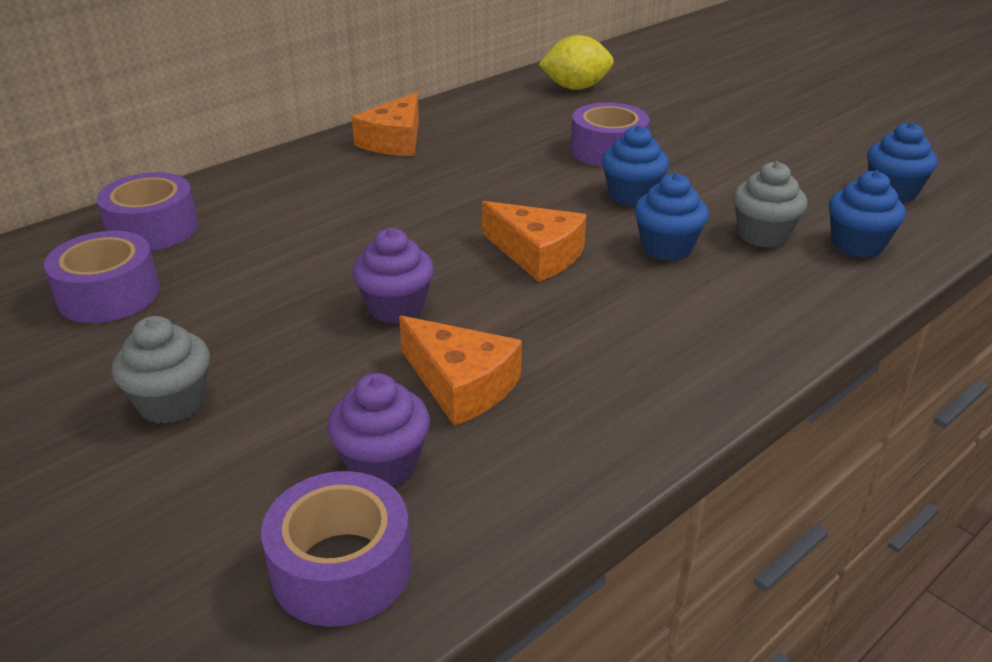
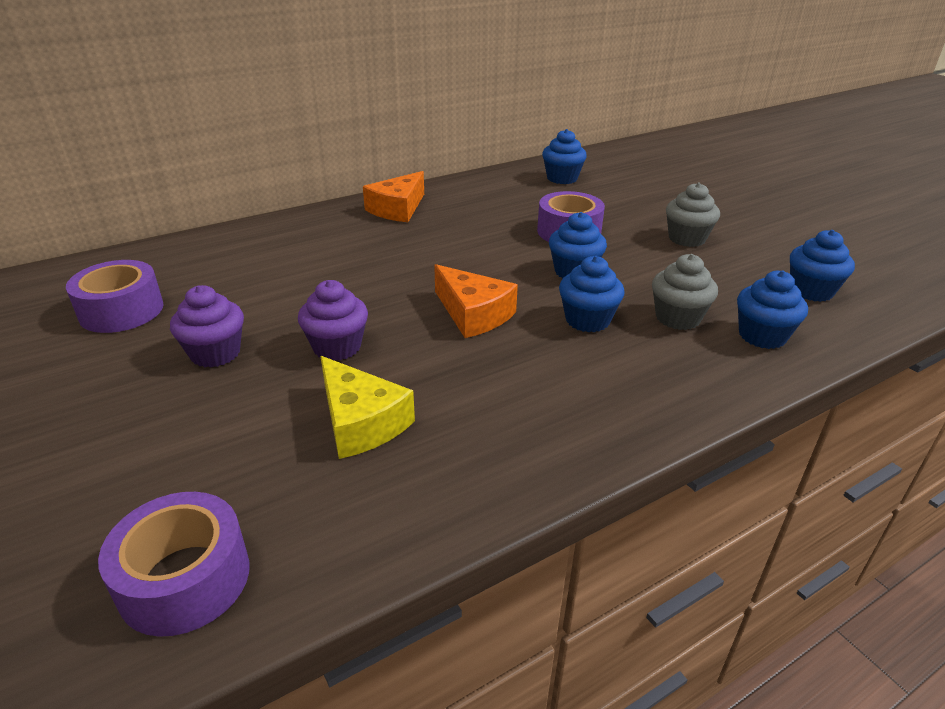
camera: 10 degrees right, 0 degrees up
purple tape [97,172,198,251] -> none
grey cupcake [112,316,210,424] -> grey cupcake moved to [666,182,720,247]
purple cupcake [327,373,430,486] -> purple cupcake moved to [170,285,244,368]
orange cheese [399,316,522,426] -> yellow cheese [320,356,415,459]
yellow lemon [539,35,614,90] -> blue cupcake [542,129,587,184]

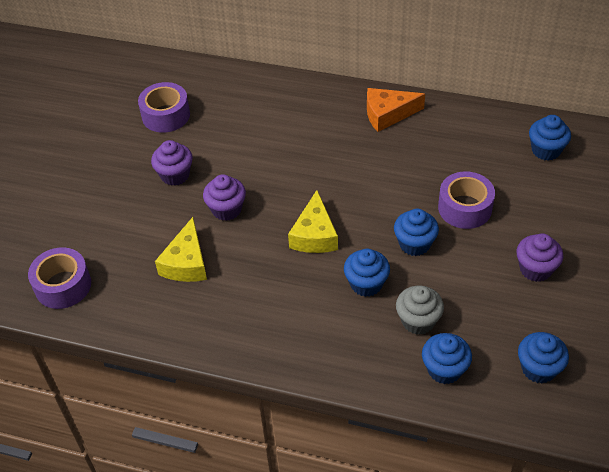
camera: 50 degrees right, 15 degrees up
orange cheese [434,264,518,338] -> yellow cheese [288,190,338,253]
grey cupcake [666,182,720,247] -> purple cupcake [516,233,563,282]

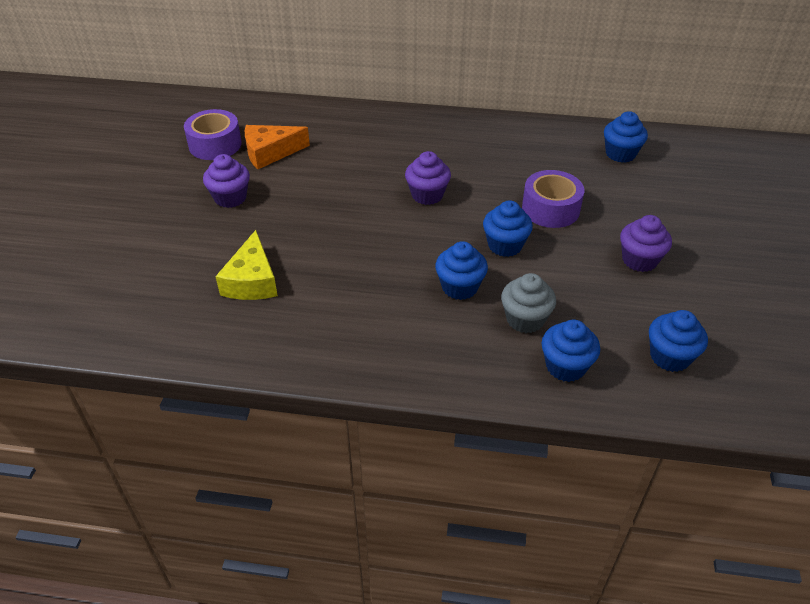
camera: 10 degrees left, 5 degrees down
purple tape [28,247,91,309] -> none
purple cupcake [203,174,246,221] -> purple cupcake moved to [405,151,451,205]
yellow cheese [288,190,338,253] -> none
orange cheese [367,88,425,132] -> orange cheese moved to [245,125,310,169]

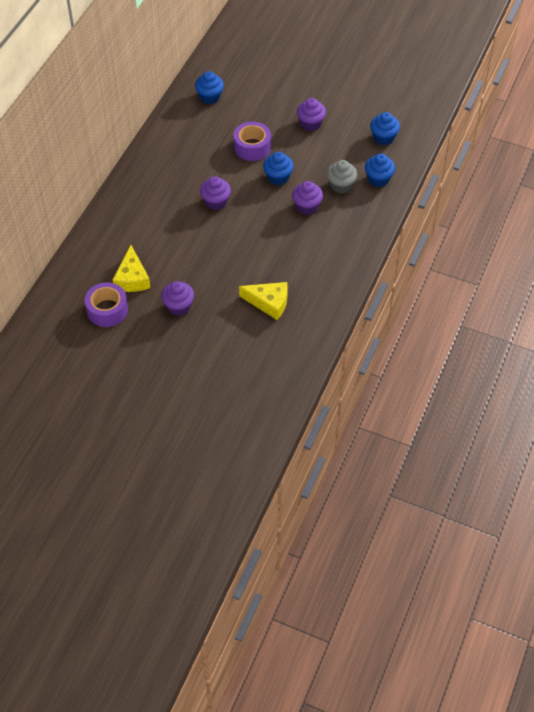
camera: 75 degrees left, 10 degrees up
orange cheese [245,125,310,169] -> yellow cheese [113,245,150,292]
blue cupcake [435,241,488,300] -> purple cupcake [292,181,323,215]

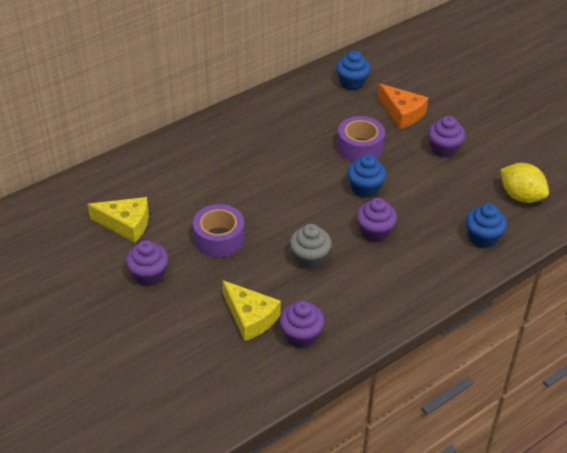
camera: 30 degrees right, 10 degrees down
purple tape [85,282,128,327] -> purple tape moved to [193,204,245,258]
yellow cheese [113,245,150,292] -> yellow cheese turned 105 degrees counterclockwise [87,197,149,242]
purple cupcake [200,176,231,210] -> purple cupcake moved to [280,300,325,348]
grey cupcake [327,160,357,194] -> grey cupcake moved to [290,224,332,269]
blue cupcake [370,112,400,145] -> yellow lemon [500,163,549,203]
none -> orange cheese [378,84,428,129]

